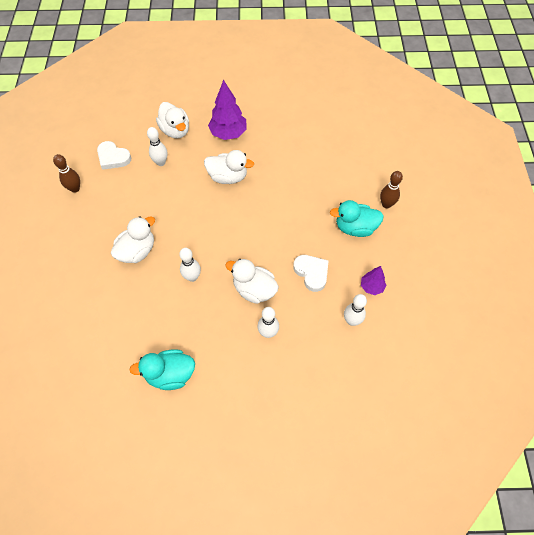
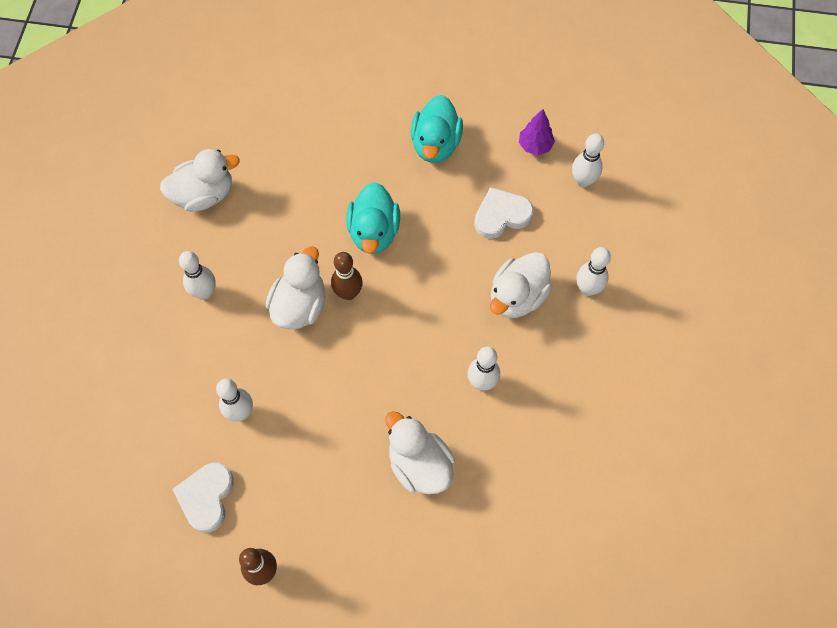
camera: 80 degrees left, 5 degrees up
white heart [97,141,131,170] -> white heart turned 150 degrees clockwise [173,463,234,533]
turquoise duck [129,349,195,390] -> turquoise duck moved to [346,182,400,254]
white duck [156,102,189,139] -> white duck moved to [160,149,240,212]
purple tree [208,80,247,140] -> white bowling pin [179,251,216,299]
brown bowling pin [380,171,403,208] -> brown bowling pin moved to [331,252,363,300]

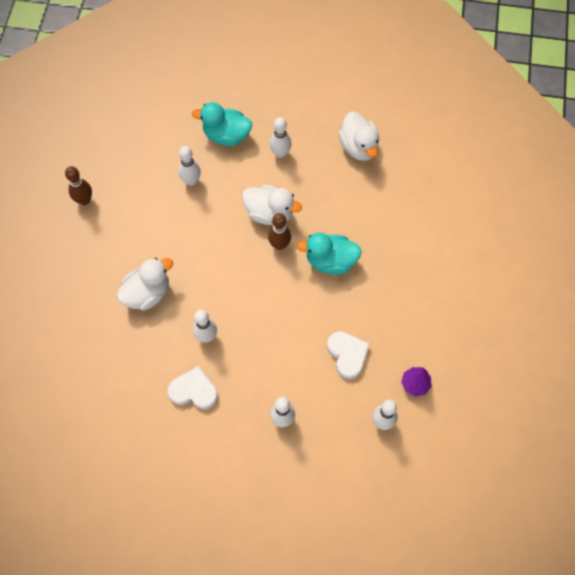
camera: 90 degrees right, 0 degrees up
white heart [173,463,234,533] -> white heart moved to [168,366,218,409]
turquoise duck [411,95,463,163] -> turquoise duck moved to [192,102,252,146]
white duck [490,252,552,318] -> none

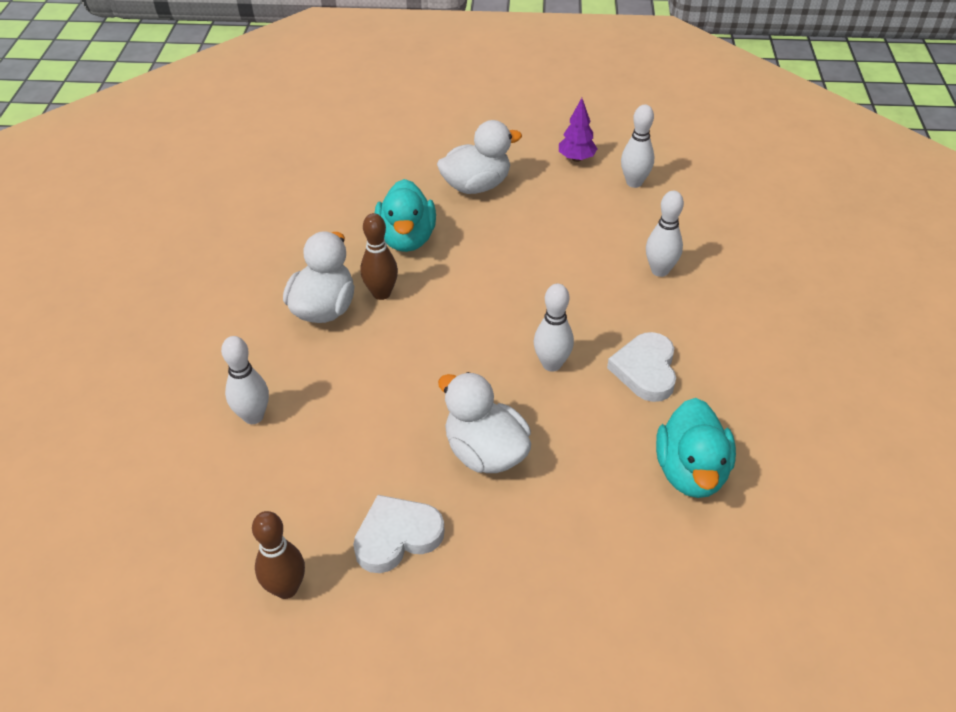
camera: 95 degrees left, 20 degrees down
turquoise duck [192,102,252,146] -> turquoise duck moved to [656,398,736,498]
white bowling pin [270,117,292,158] -> none
white heart [327,331,370,379] -> white heart moved to [353,495,445,573]
white duck [338,111,380,161] -> white duck moved to [437,120,522,194]

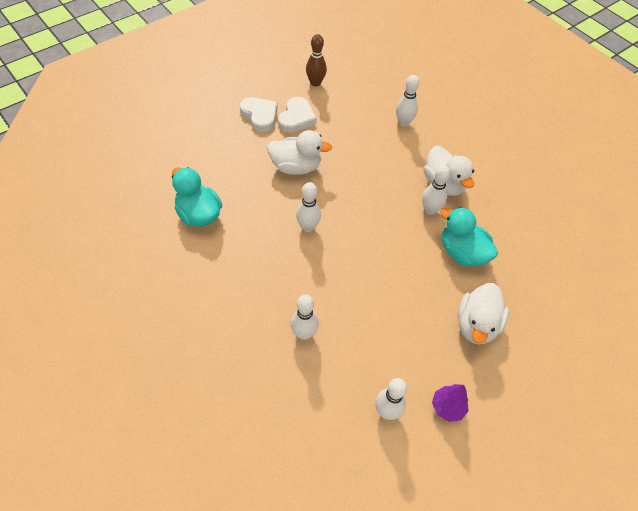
camera: 135 degrees right, 10 degrees up
brown bowling pin [361,213,398,300] -> white bowling pin [422,165,450,215]
white heart [607,332,676,402] -> white heart moved to [240,97,278,132]

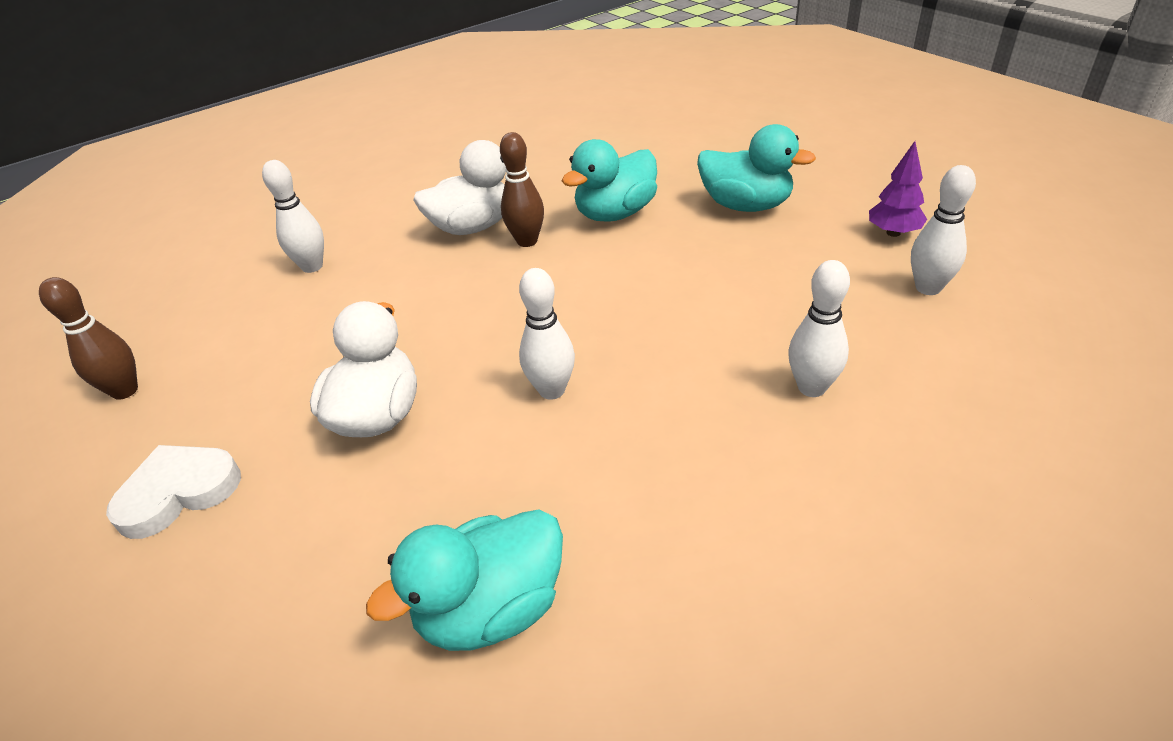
camera: 80 degrees left, 15 degrees down
white heart [278,97,317,133] -> none
white bowling pin [422,165,450,215] -> brown bowling pin [500,132,544,247]
white duck [458,283,509,345] -> turquoise duck [697,124,816,212]

